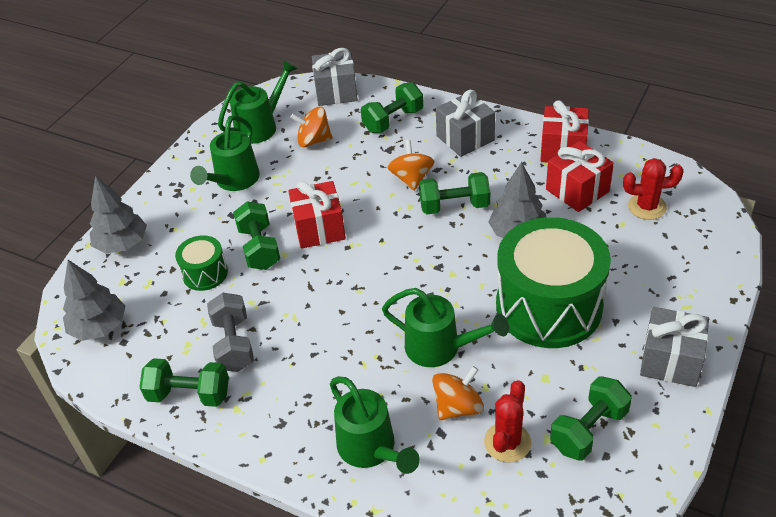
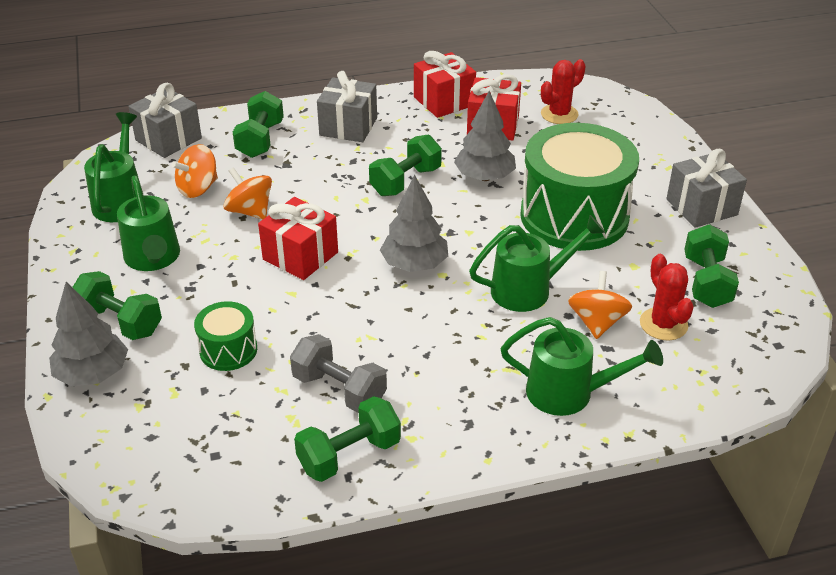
camera: 45 degrees left, 5 degrees down
grey tree [63,260,125,341] -> grey tree moved to [380,175,448,272]
green dumbbell [233,201,280,270] -> green dumbbell moved to [72,271,162,340]
orange spinning top [387,140,435,191] -> orange spinning top moved to [223,167,272,219]

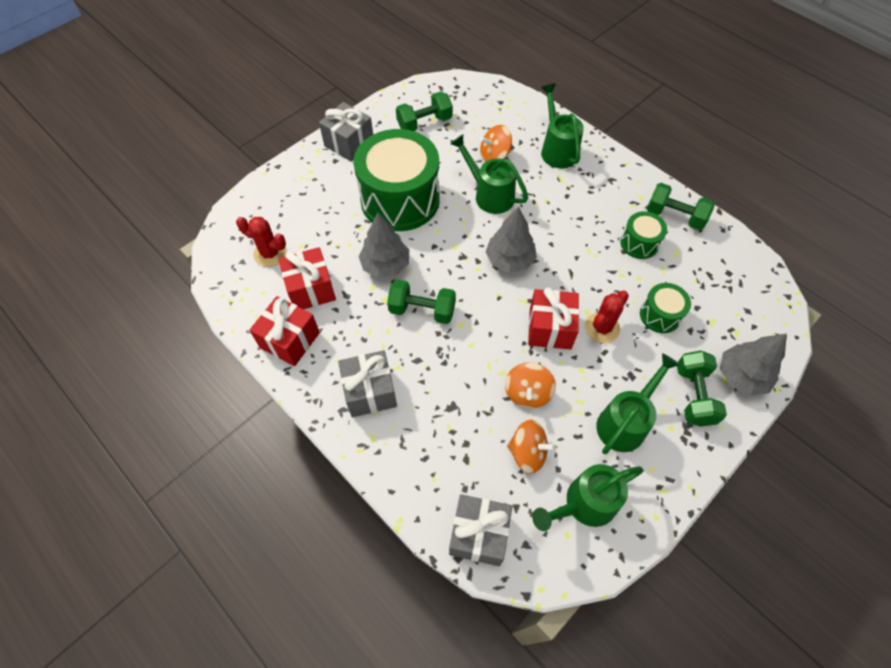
camera: 120 degrees left, 20 degrees up
green dumbbell [233,91,284,158] -> none
grey dumbbell [290,334,387,413] -> green drum [620,211,667,259]
red cactus [640,254,694,340] -> red cactus moved to [585,291,629,343]

